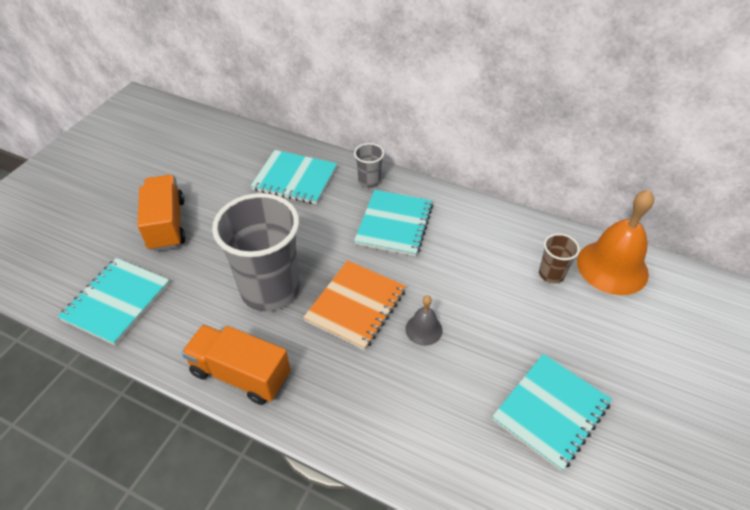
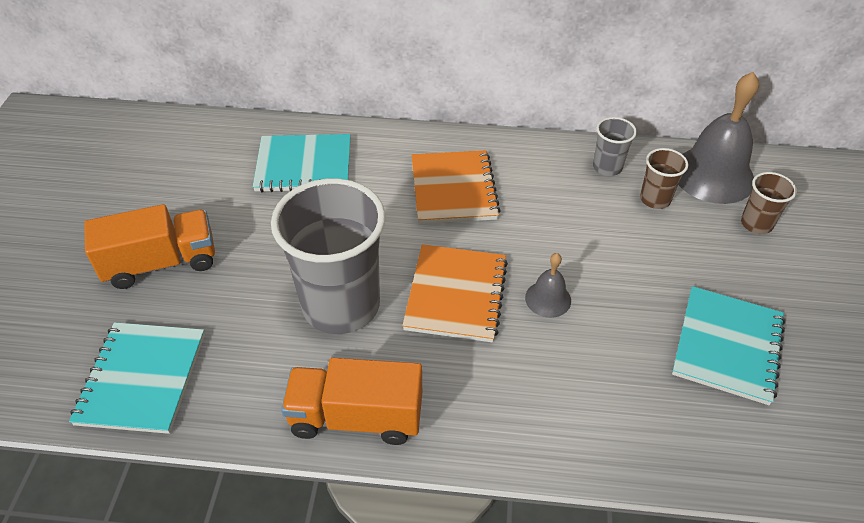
camera: 20 degrees left, 0 degrees up
orange truck [137,175,185,251] -> orange truck turned 105 degrees clockwise [84,204,215,289]
grey cup [354,143,384,188] -> grey cup moved to [593,117,637,176]
turquoise notebook [354,190,433,257] -> orange notebook [412,150,501,224]
orange bell [577,189,654,295] -> grey bell [678,72,759,204]
none -> brown cup [741,172,797,234]

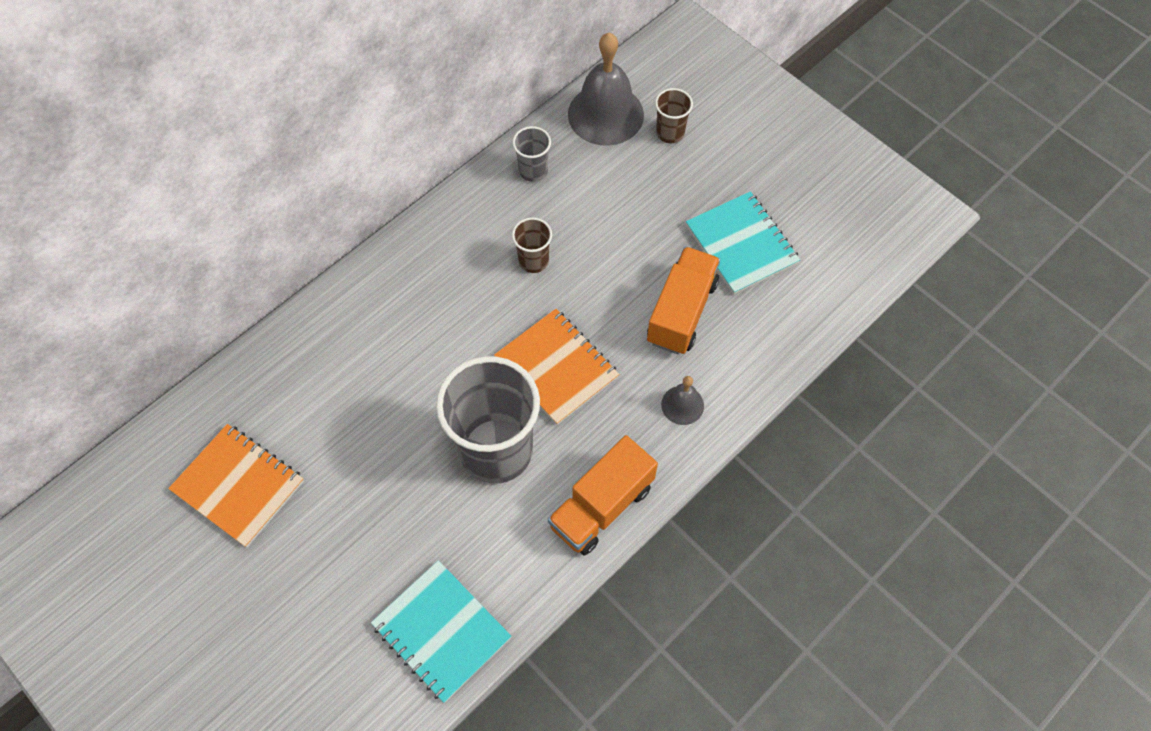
camera: 50 degrees left, 15 degrees up
orange truck [84,204,215,289] -> orange truck moved to [647,247,720,354]
turquoise notebook [253,134,351,192] -> none
orange notebook [412,150,501,224] -> orange notebook moved to [168,424,304,547]
grey bell [525,253,571,318] -> grey bell moved to [661,376,704,425]
brown cup [640,148,688,209] -> brown cup moved to [512,217,552,273]

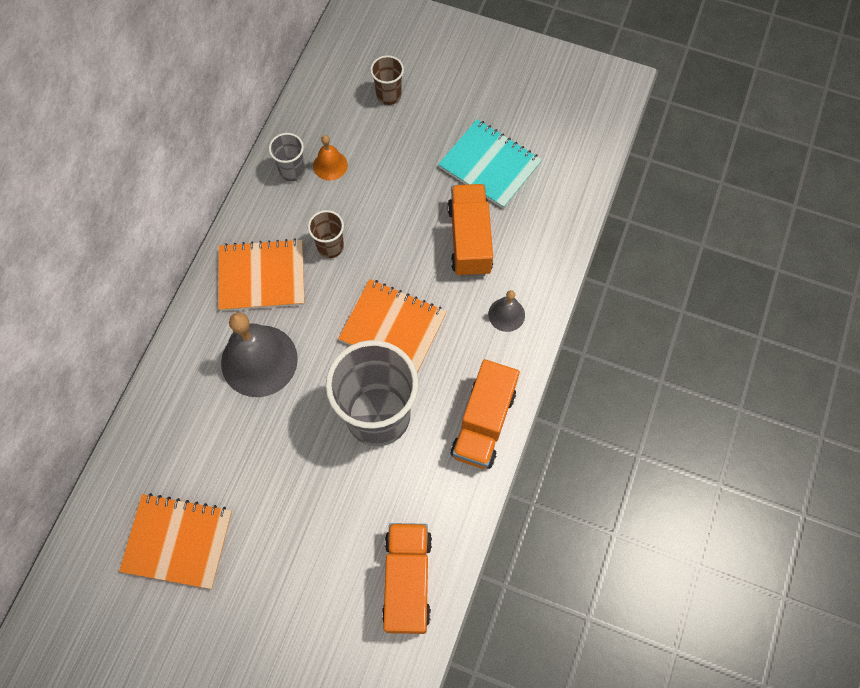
camera: 25 degrees left, 5 degrees up
turquoise notebook [371,560,512,703] -> orange truck [382,523,432,634]
grey bell [568,33,644,146] -> grey bell moved to [221,313,298,397]
none -> orange notebook [218,238,305,311]
none -> orange bell [313,135,348,181]

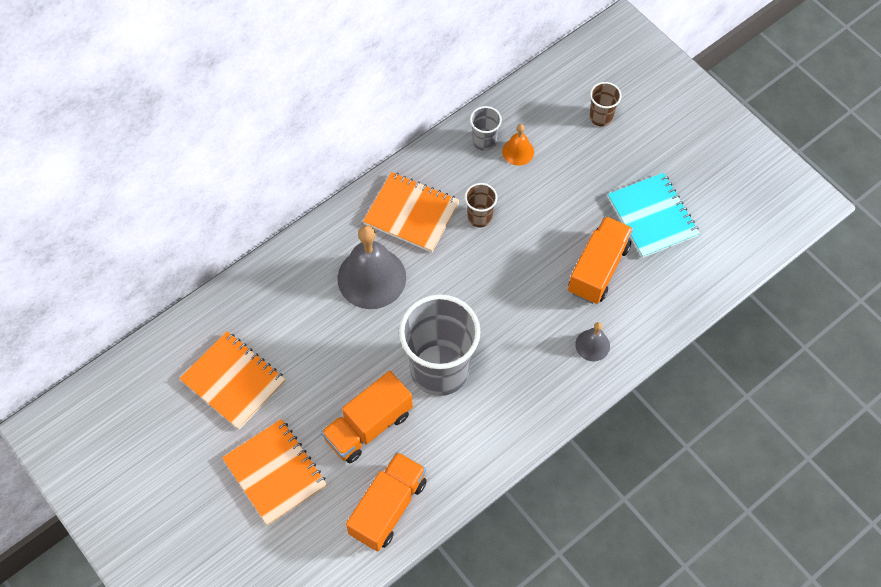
camera: 30 degrees right, 5 degrees down
orange notebook [338,279,447,373] -> orange notebook moved to [222,419,327,526]
orange truck [451,359,520,469] -> orange truck moved to [321,371,413,464]

